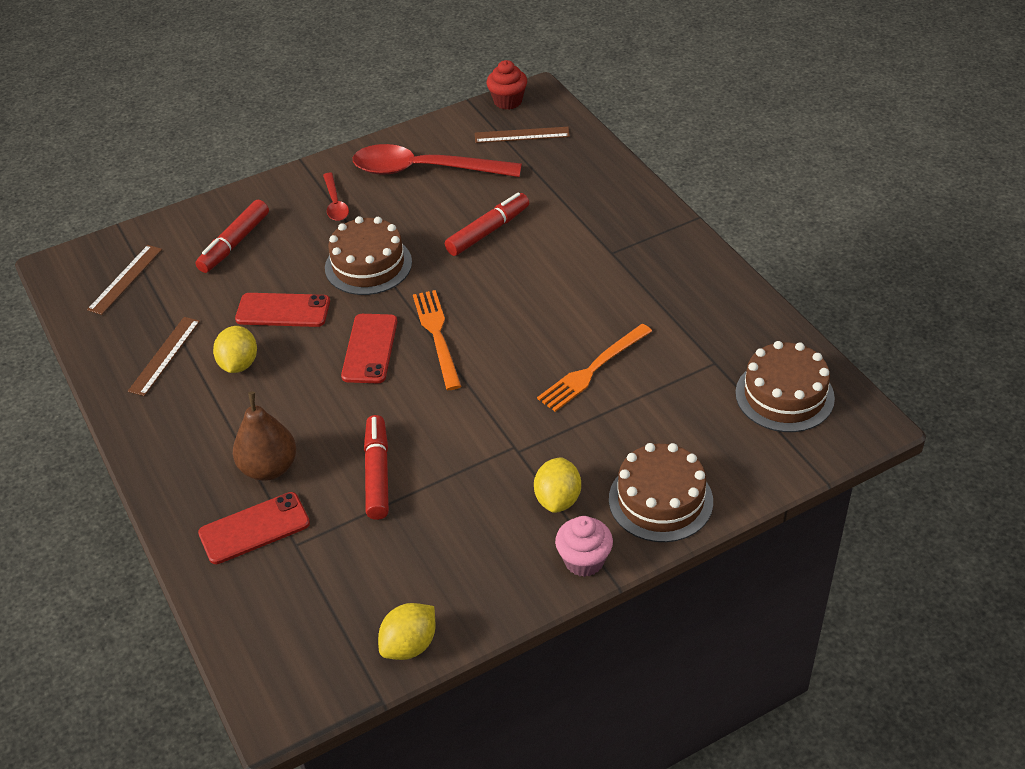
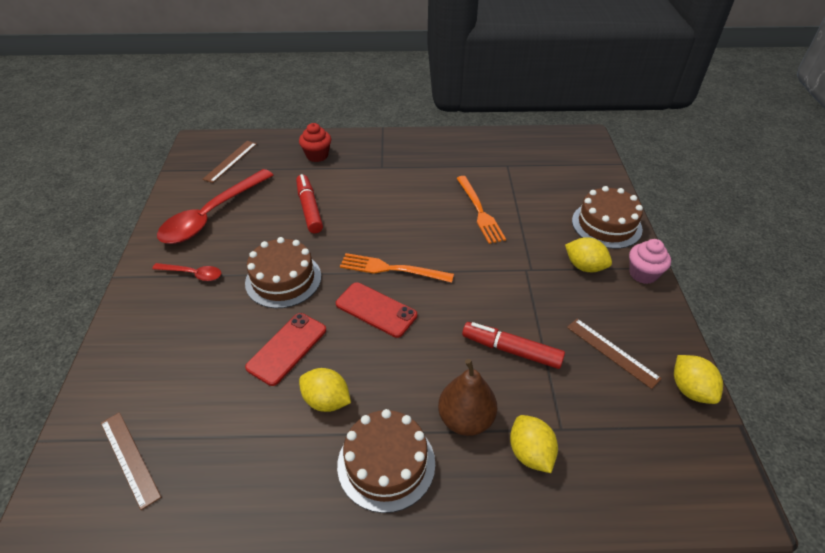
camera: 65 degrees left, 0 degrees up
brown ruler [128,317,200,396] -> brown ruler moved to [567,319,662,389]
red marker [195,200,269,273] -> none
red phone [198,492,310,564] -> yellow lemon [510,415,558,473]
red cupcake [487,60,527,110] -> red cupcake moved to [299,123,331,162]
brown cake [735,341,835,432] -> brown cake moved to [337,409,435,513]

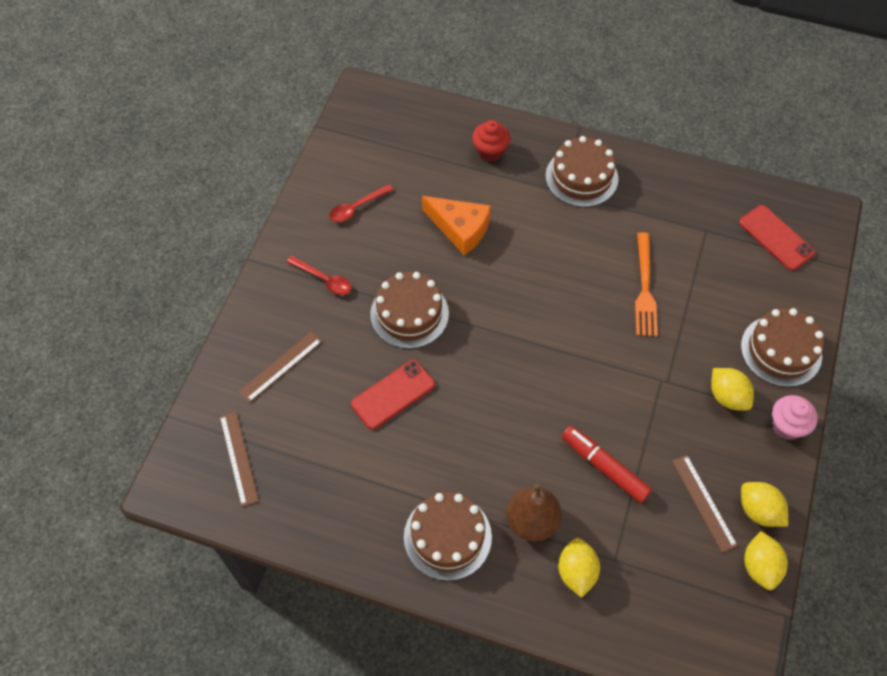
camera: 20 degrees right, 15 degrees up
red spoon [157,169,273,244] -> red spoon [329,184,394,222], size x0.47
brown ruler [202,141,257,183] -> brown ruler moved to [239,331,322,403]
red marker [296,174,323,233] -> orange cheese [422,196,491,255]
yellow lemon [299,368,351,412] -> yellow lemon moved to [741,482,788,527]
red phone [336,282,417,338] -> red phone moved to [739,205,815,271]
orange fork [340,253,454,283] -> none
none -> brown cake [546,136,618,207]

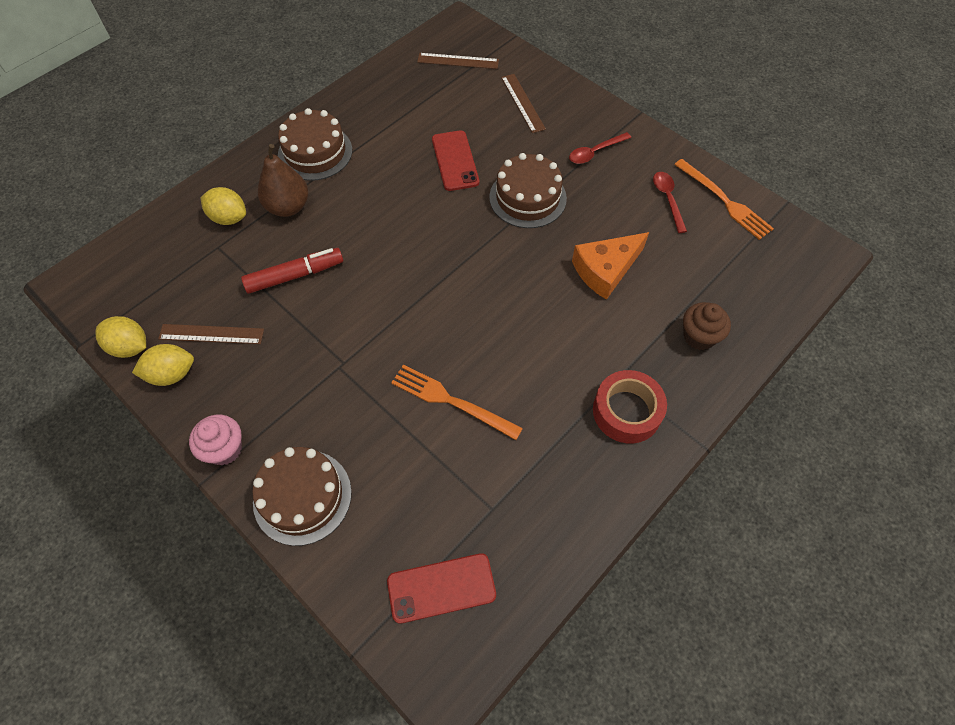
camera: 115 degrees right, 0 degrees up
red cupcake [472,120,510,162] -> brown cupcake [683,302,731,350]
brown cake [546,136,618,207] -> red tape [593,370,667,443]
yellow lemon [711,368,754,410] -> none
none -> orange fork [674,159,774,240]

